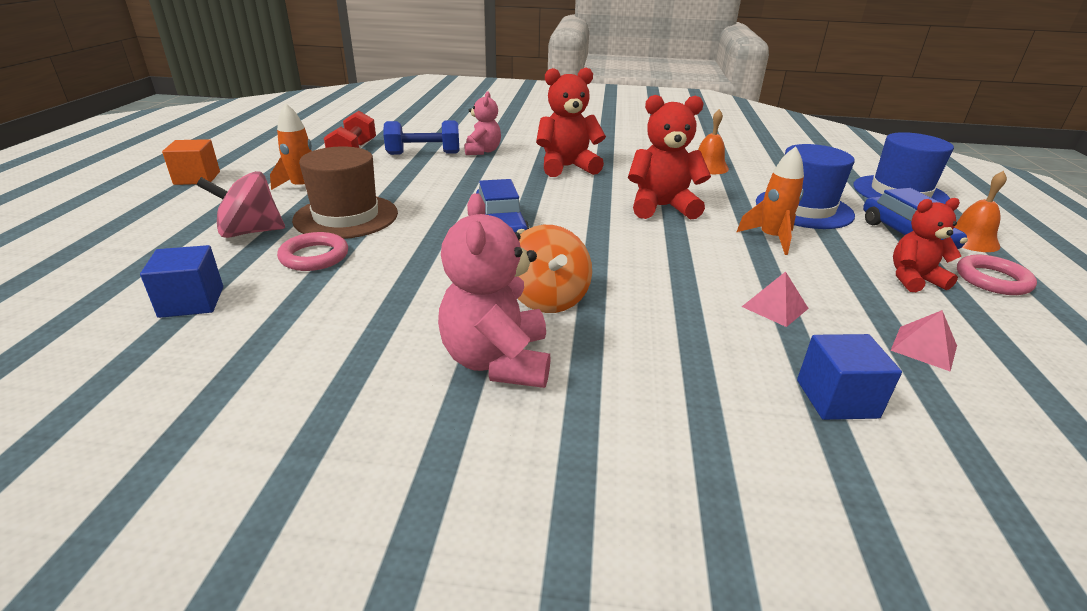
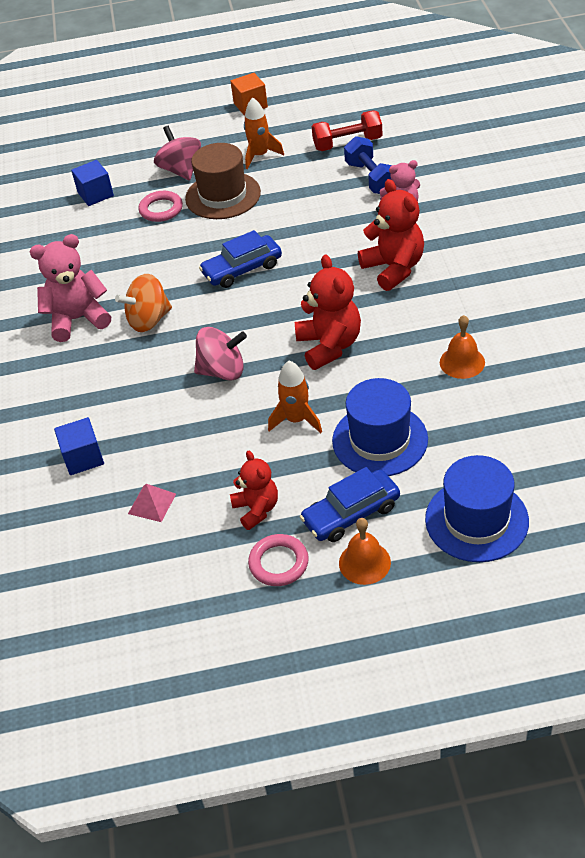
camera: 80 degrees right, 15 degrees up
pink pyramid [742,271,809,327] -> none
none -> pink spinning top [194,327,247,380]

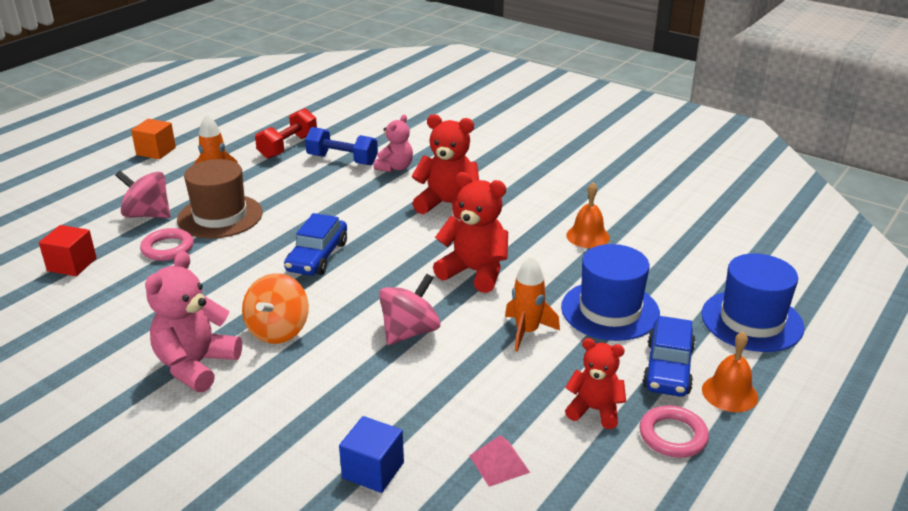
camera: 50 degrees left, 15 degrees down
blue cube [71,160,114,206] -> red cube [39,225,97,276]

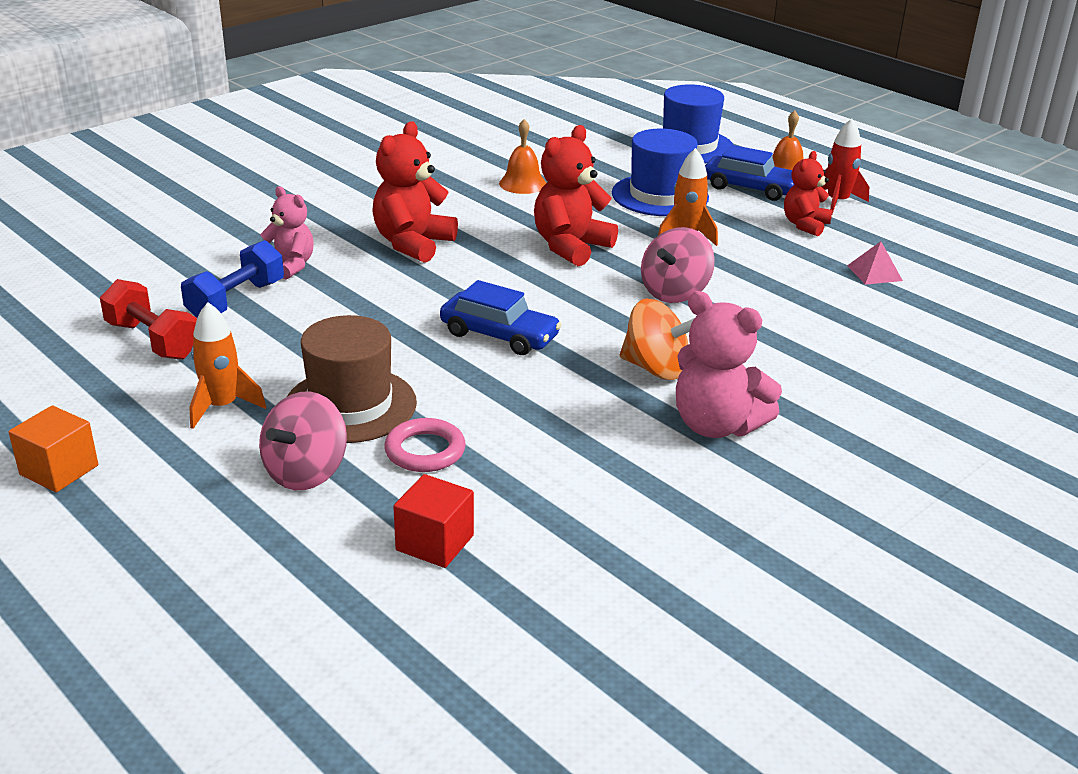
camera: 80 degrees left, 0 degrees up
blue cube [339,416,404,493] -> none
pink spinning top [379,274,441,345] -> pink spinning top turned 105 degrees counterclockwise [641,227,715,303]
pink ring [639,405,709,458] -> red rocket [822,119,869,214]

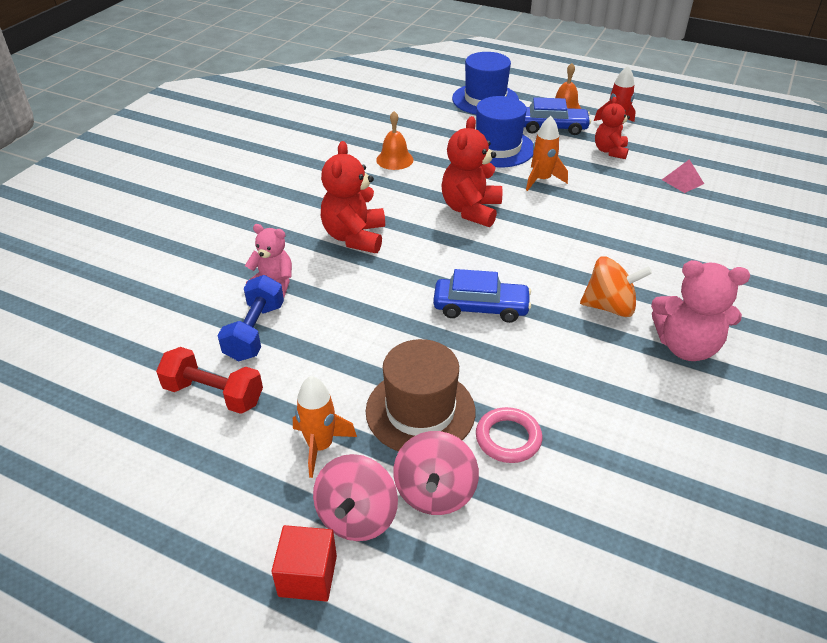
camera: 20 degrees left, 10 degrees up
orange cube [8,406,98,492] -> none
red cube [393,474,474,568] -> red cube moved to [271,525,337,601]
pink spinning top [641,227,715,303] -> pink spinning top moved to [313,454,398,541]

